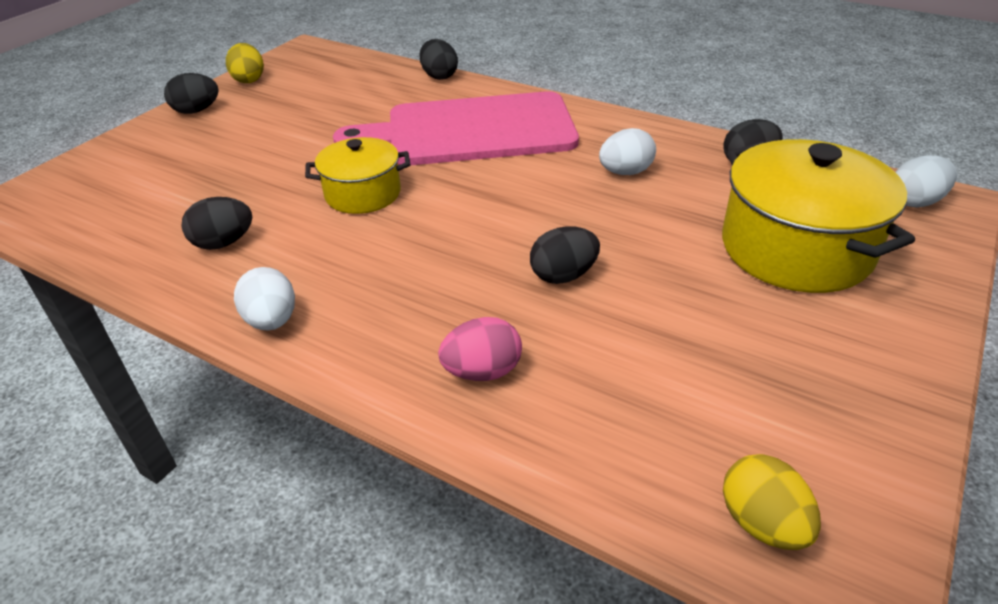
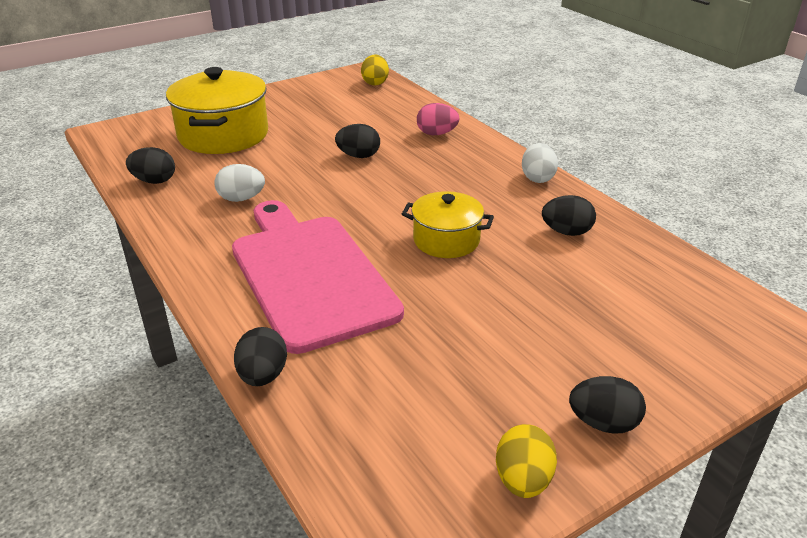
camera: 155 degrees left, 5 degrees down
pink cutting board [333,91,579,165] -> pink cutting board turned 135 degrees counterclockwise [232,200,404,354]
white egg [896,155,957,208] -> none

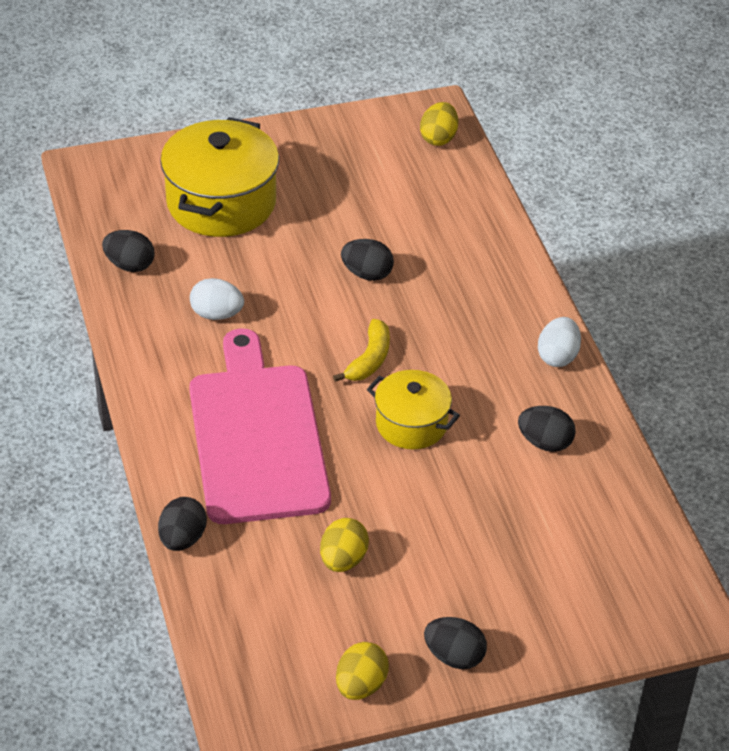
camera: 15 degrees right, 10 degrees up
pink egg [417,103,459,135] -> none
none -> yellow egg [320,518,369,572]
none -> yellow banana [333,319,390,382]

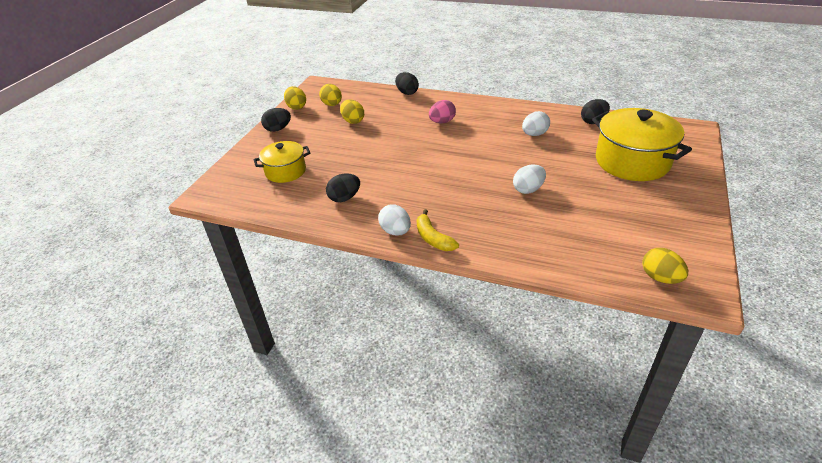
camera: 130 degrees right, 5 degrees down
pink cutting board [189,328,331,524] -> pink egg [429,100,456,124]
yellow banana [333,319,390,382] -> yellow banana moved to [416,209,459,251]
black egg [341,239,394,281] -> white egg [513,164,546,194]
yellow pot [367,370,460,449] -> yellow pot moved to [253,141,310,183]
none -> yellow egg [319,84,342,106]

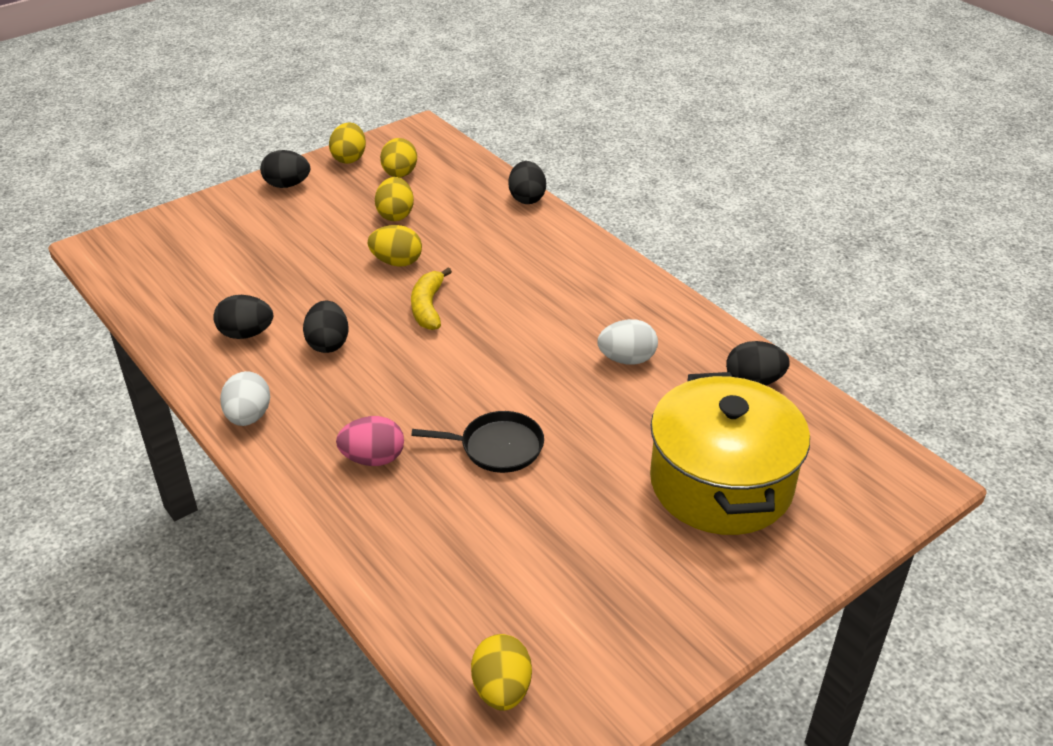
camera: 30 degrees right, 0 degrees up
yellow pot [253,141,310,183] -> none
yellow banana [416,209,459,251] -> yellow banana moved to [411,268,452,330]
pink egg [429,100,456,124] -> pink egg moved to [336,416,404,466]
white egg [513,164,546,194] -> black pan [411,411,544,473]
none -> black egg [303,301,348,353]
none -> yellow egg [368,225,422,267]

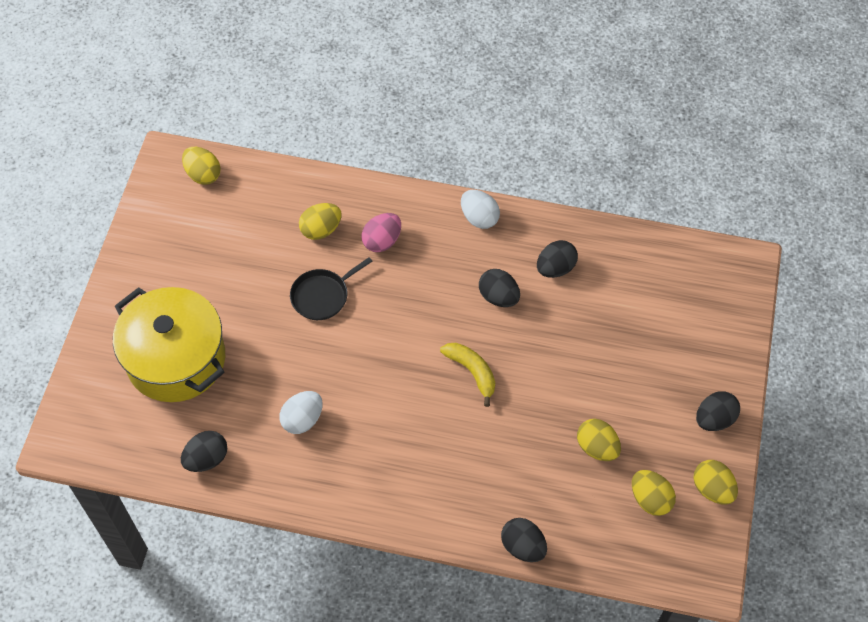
camera: 140 degrees right, 20 degrees up
yellow egg [368,225,422,267] -> yellow egg moved to [299,203,342,240]

